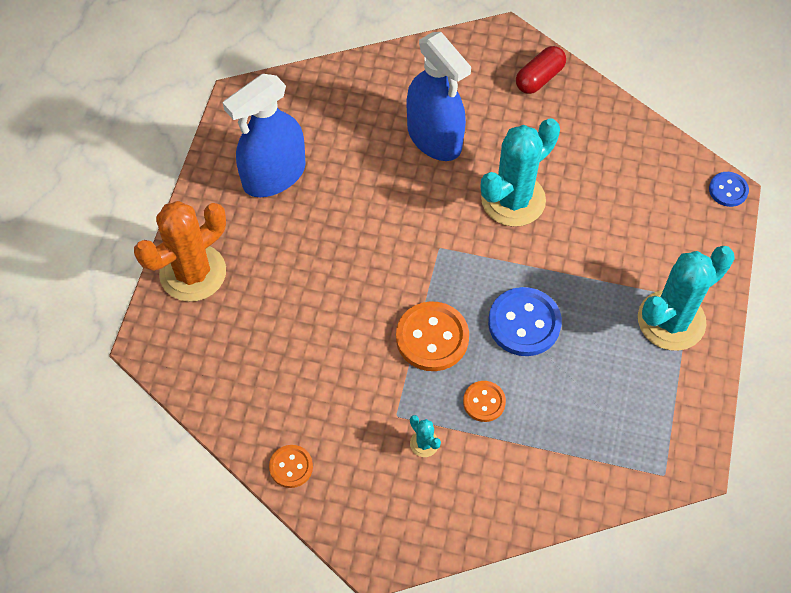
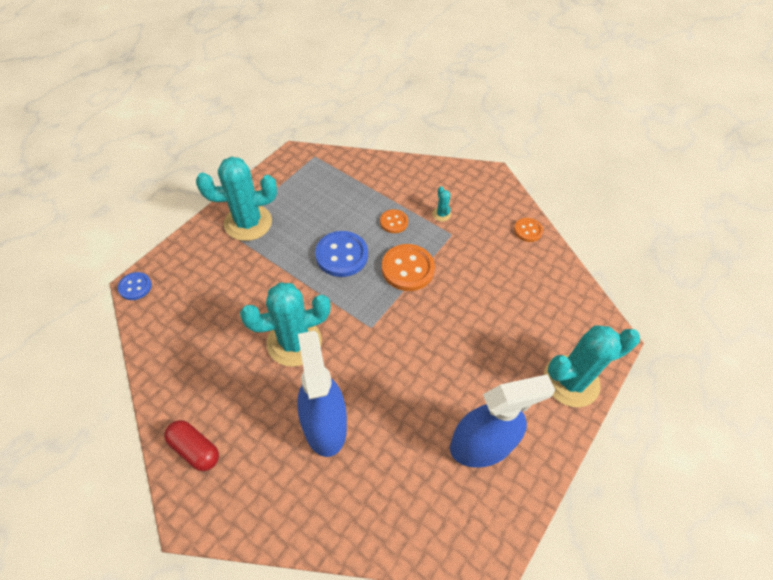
camera: 160 degrees left, 5 degrees down
orange cactus [134,201,226,302] -> turquoise cactus [544,325,640,407]
red capsule [516,46,566,94] -> red capsule turned 60 degrees clockwise [164,420,219,471]

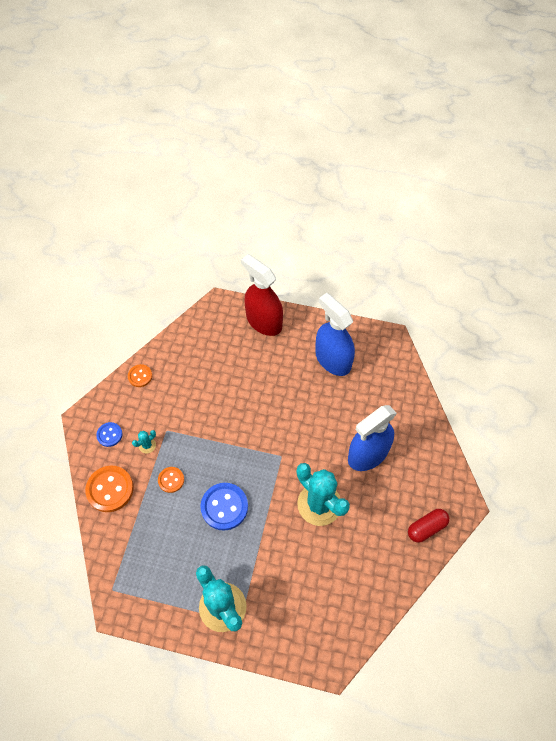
camera: 110 degrees left, 5 degrees up
blue button [118,272,152,300] -> blue button moved to [96,422,123,447]
red capsule [164,420,219,471] -> red capsule turned 45 degrees clockwise [408,509,450,543]
orange button [382,244,435,291] -> orange button moved to [85,465,134,512]
turquoise cactus [544,325,640,407] -> red spray bottle [241,254,283,336]

